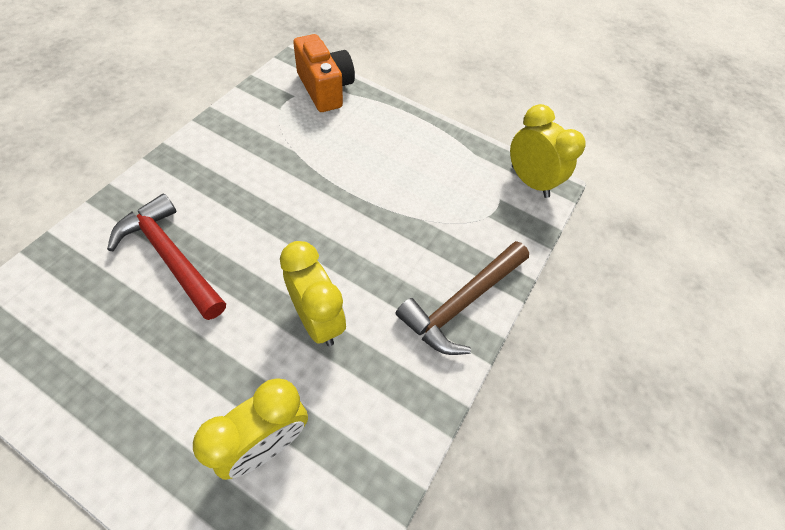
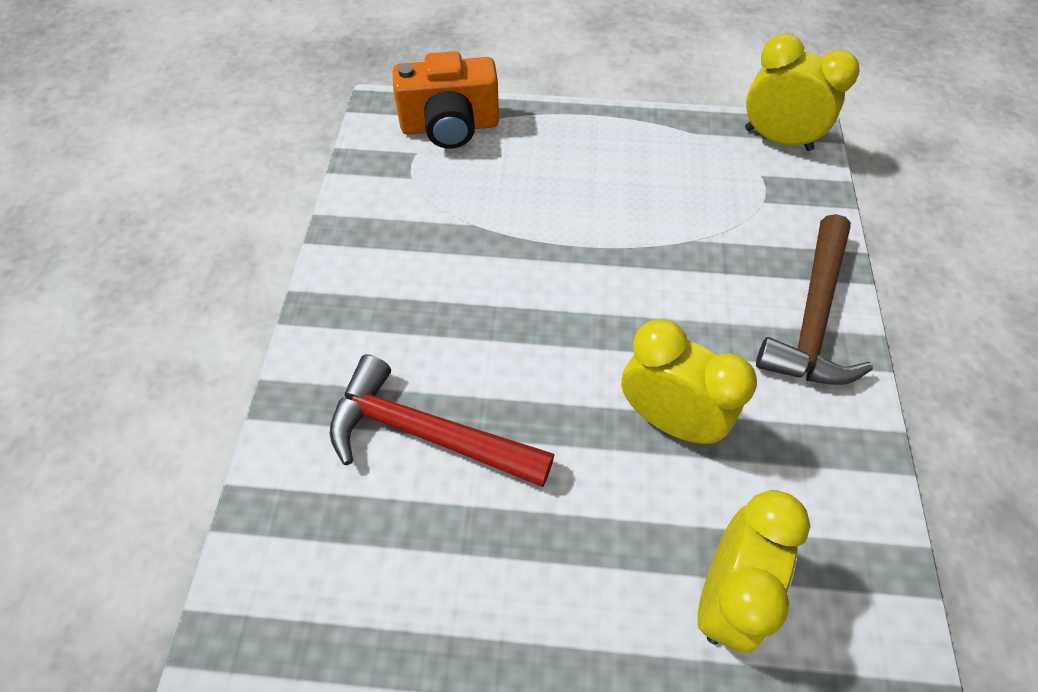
camera: 20 degrees left, 0 degrees up
orange camera [293,34,355,112] -> orange camera turned 135 degrees clockwise [393,51,499,149]

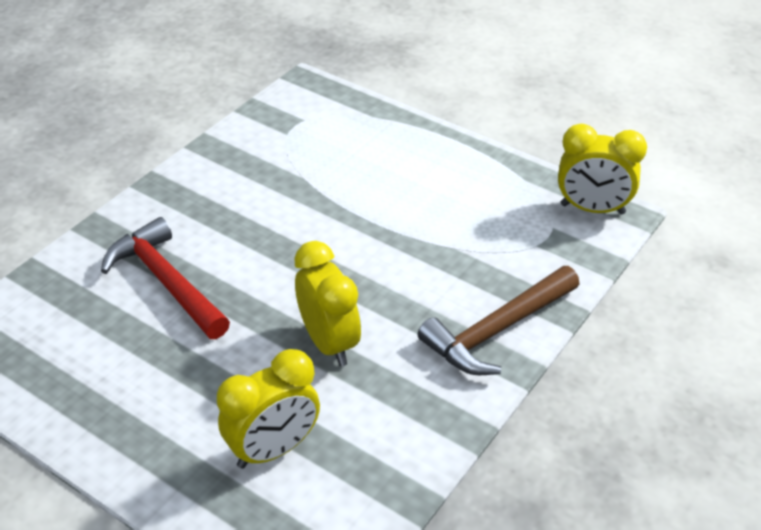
camera: 30 degrees right, 15 degrees down
orange camera [393,51,499,149] -> none
yellow clock [745,34,859,151] -> yellow clock turned 135 degrees clockwise [558,124,647,215]

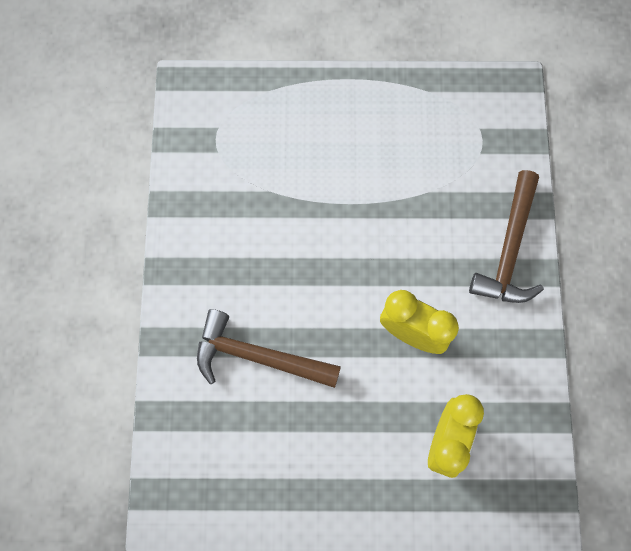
camera: 35 degrees left, 30 degrees up
red hammer [101,217,230,339] -> brown hammer [197,309,341,388]
yellow clock [558,124,647,215] -> none

